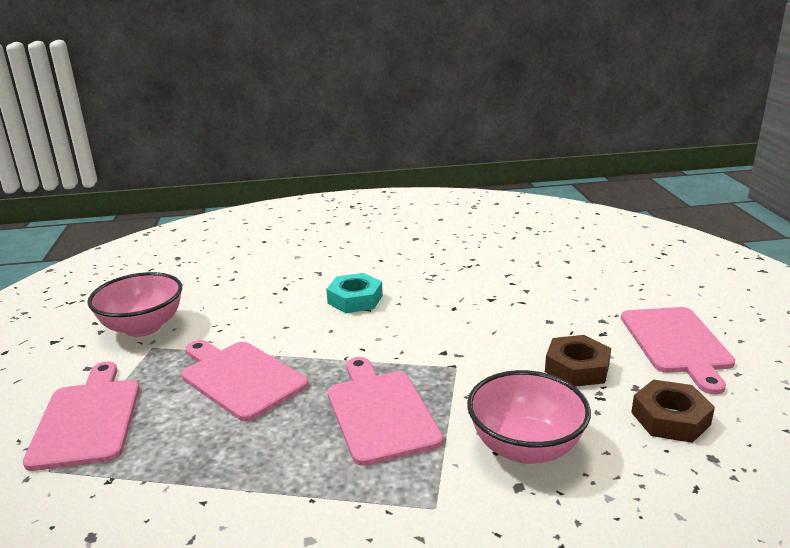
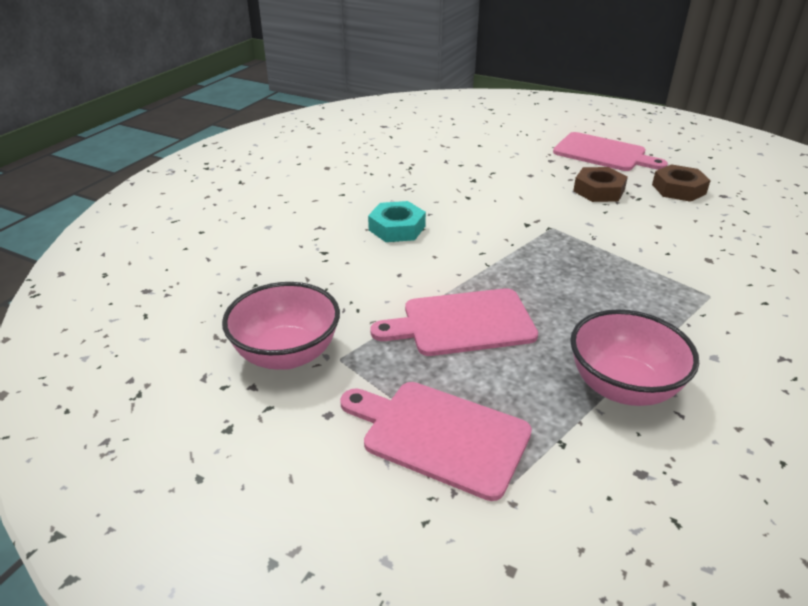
camera: 55 degrees left, 10 degrees up
pink cutting board [328,357,443,466] -> none
pink bowl [467,370,591,464] -> pink bowl moved to [570,309,699,406]

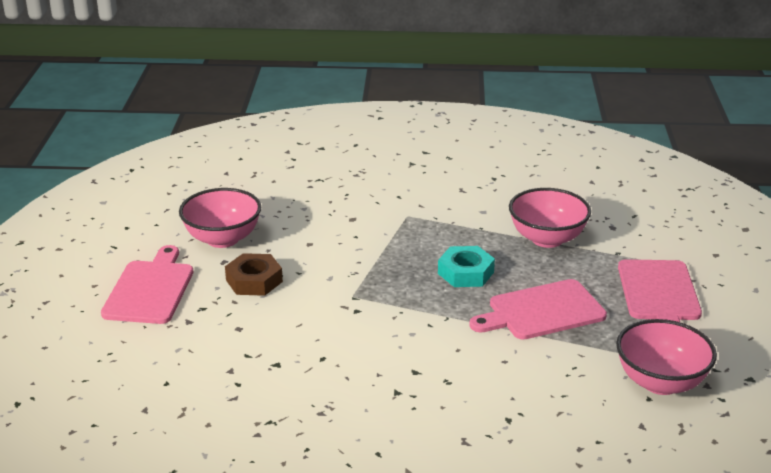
camera: 115 degrees left, 5 degrees down
turquoise nut [368,201,426,242] -> turquoise nut moved to [438,246,495,287]
pink cutting board [370,288,538,356] -> pink cutting board turned 105 degrees clockwise [469,279,607,340]
brown nut [652,164,711,202] -> pink bowl [179,188,261,248]

